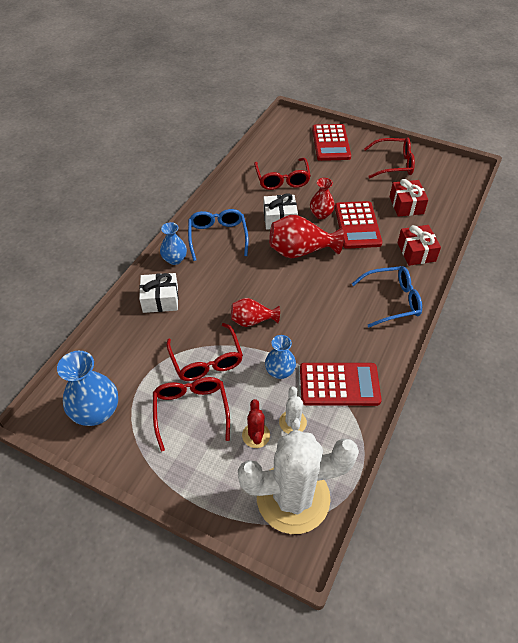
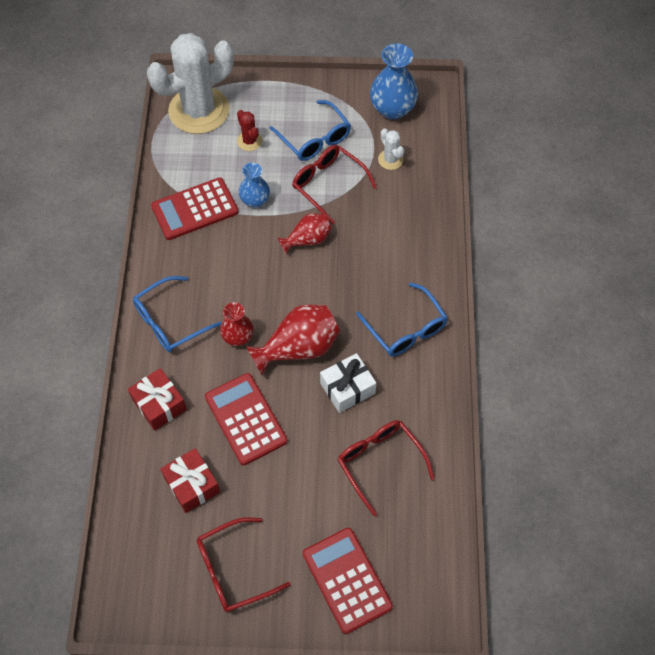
camera: 155 degrees right, 10 degrees up
white gift [139,273,179,313] -> none
red glasses [153,377,230,452] -> blue glasses [269,100,351,161]
blue vase [160,222,187,265] -> none
white cactus [279,386,307,434] -> white cactus moved to [378,128,404,170]
red vase [310,178,335,219] -> red vase moved to [220,302,254,346]

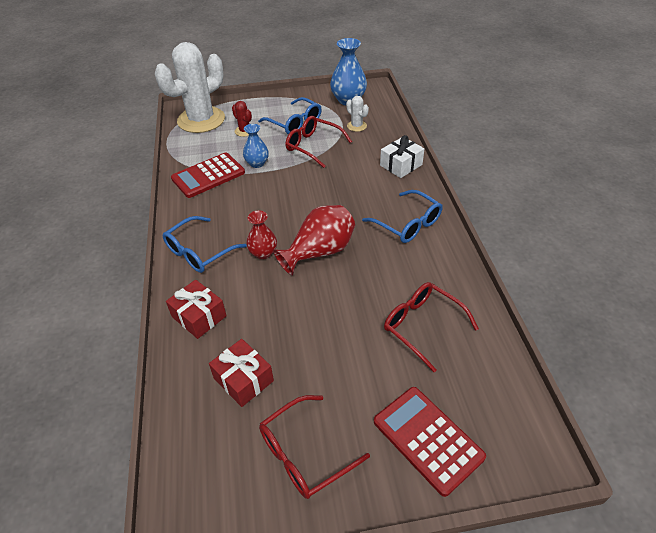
camera: 10 degrees left, 15 degrees down
red calculator [205,373,287,465] -> none
red vase [277,213,331,255] -> none
white gift [320,353,376,413] -> white gift moved to [380,135,424,178]

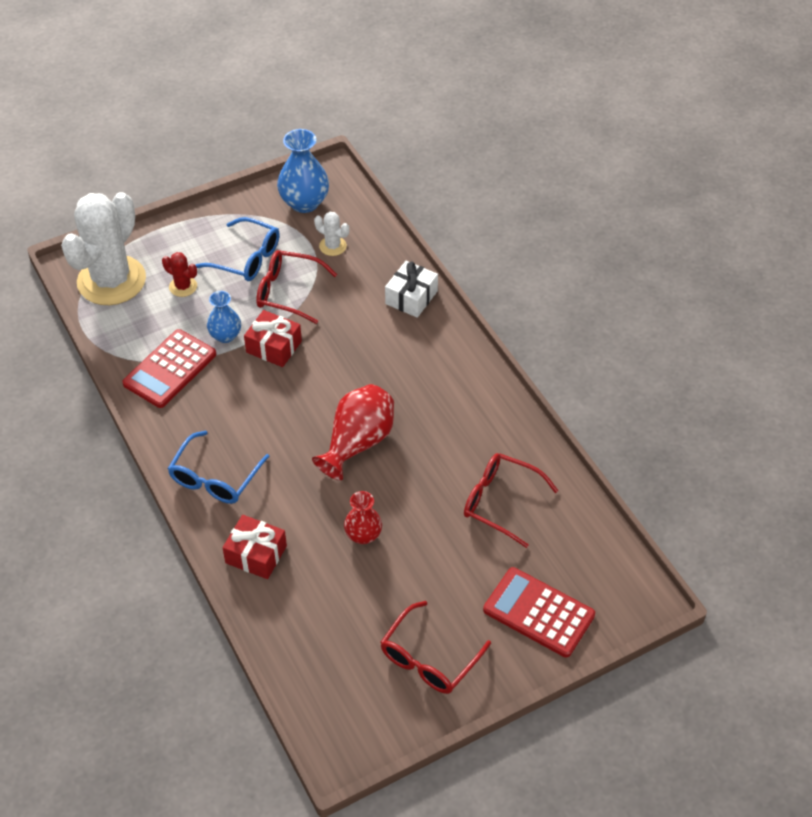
camera: 20 degrees left, 5 degrees up
red gift [209,339,274,407] -> red gift moved to [244,310,302,367]
red vase [246,211,277,259] -> red vase moved to [344,491,382,544]
blue glasses [362,190,443,243] -> none

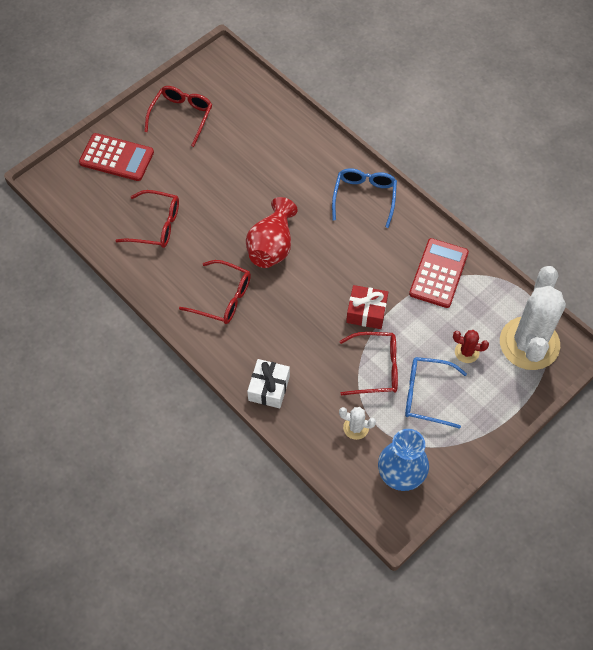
camera: 165 degrees right, 10 degrees up
blue vase [207,291,241,343] -> none
red gift [223,515,287,579] -> none
red vase [344,491,382,544] -> none
none -> red glasses [179,260,251,324]

